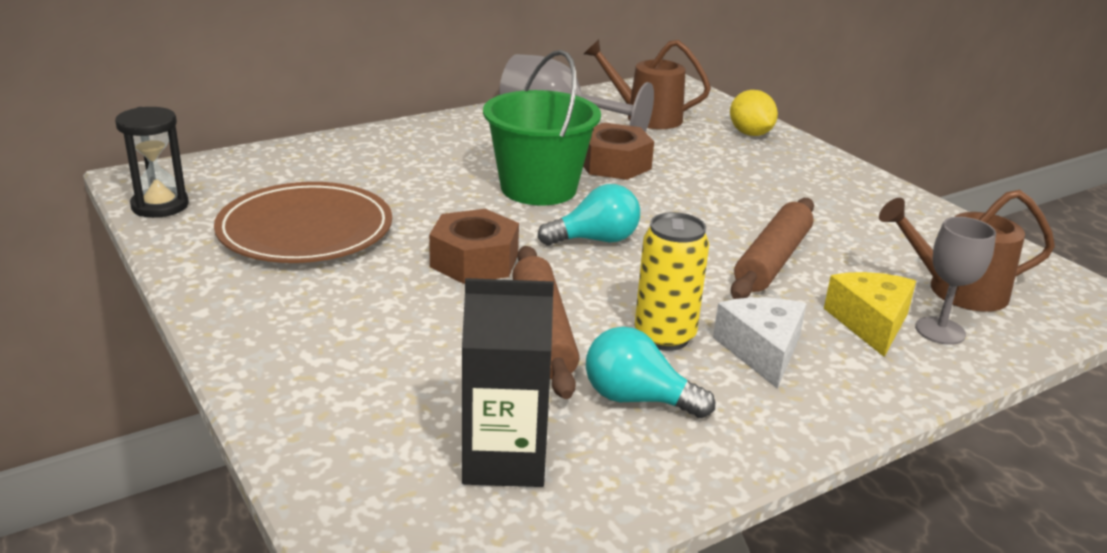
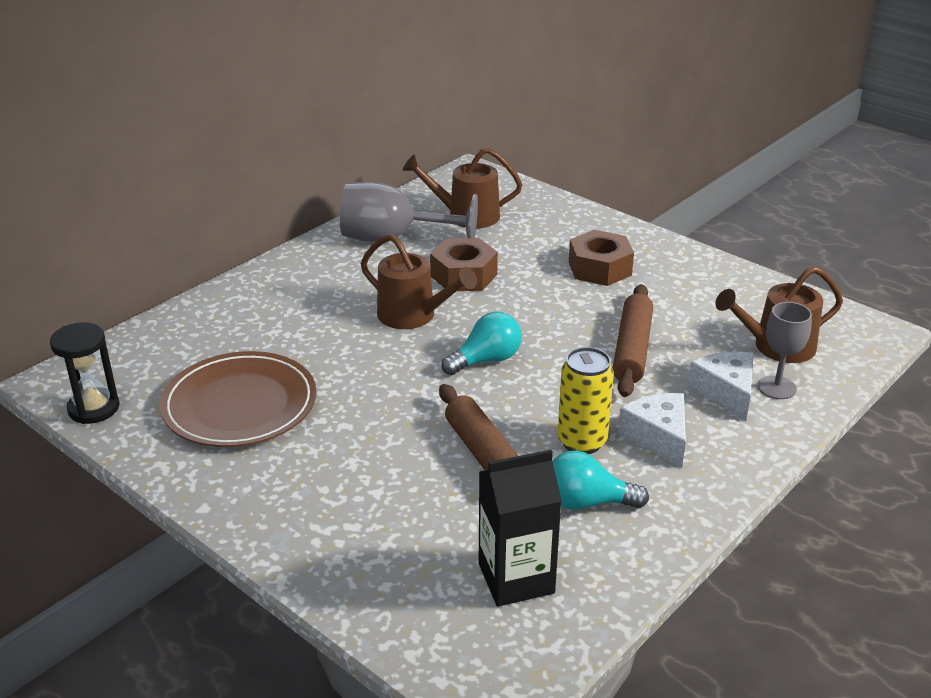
camera: 15 degrees left, 5 degrees up
brown nut [429,209,519,284] -> brown nut moved to [569,230,634,286]
green bucket [483,50,601,206] -> brown watering can [361,234,477,329]
yellow lemon [730,90,778,136] -> none
yellow cheese [824,272,916,357] -> white cheese [687,351,753,421]

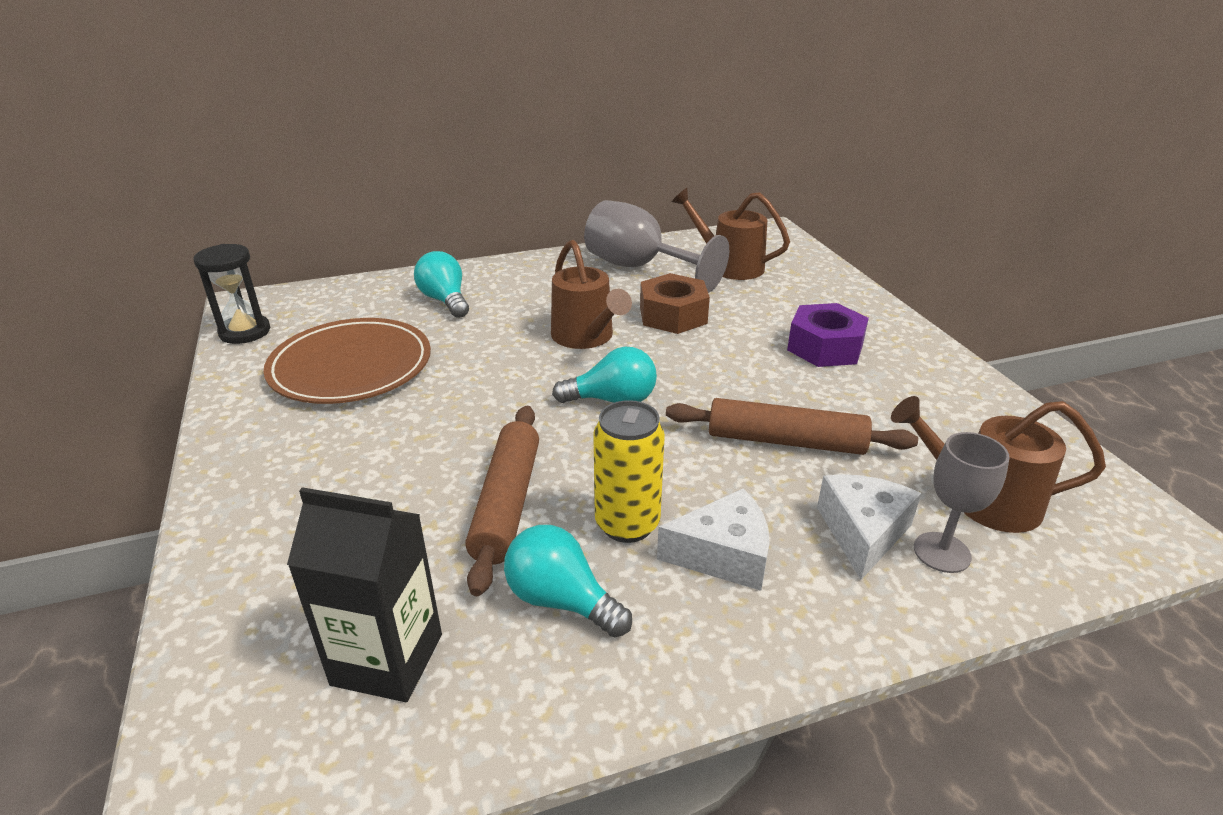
camera: 30 degrees right, 0 degrees up
brown nut [569,230,634,286] -> purple nut [787,303,869,367]
brown rolling pin [612,284,653,397] -> brown rolling pin turned 60 degrees clockwise [666,398,918,455]
white cheese [618,393,686,468] -> white cheese turned 75 degrees clockwise [657,489,769,591]
none -> turquoise light bulb [414,251,469,318]

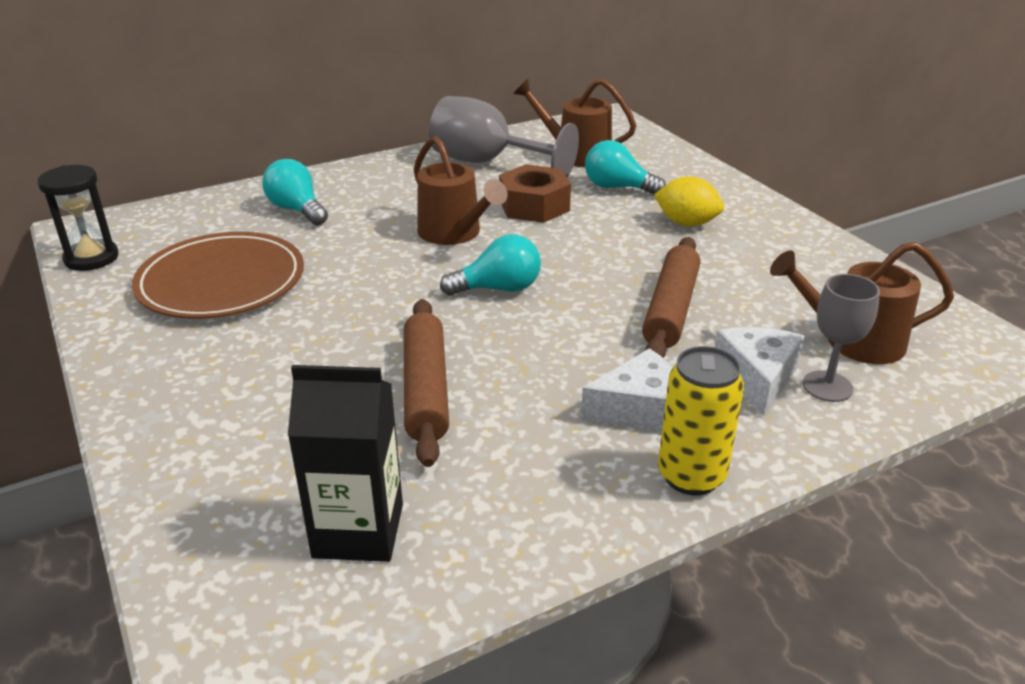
camera: 10 degrees left, 0 degrees up
turquoise light bulb [504,525,632,637] -> turquoise light bulb moved to [585,140,666,194]
yellow can [593,400,665,543] -> yellow can moved to [658,346,744,495]
brown rolling pin [666,398,918,455] -> brown rolling pin turned 75 degrees counterclockwise [642,237,700,358]
purple nut [787,303,869,367] -> yellow lemon [654,176,724,226]

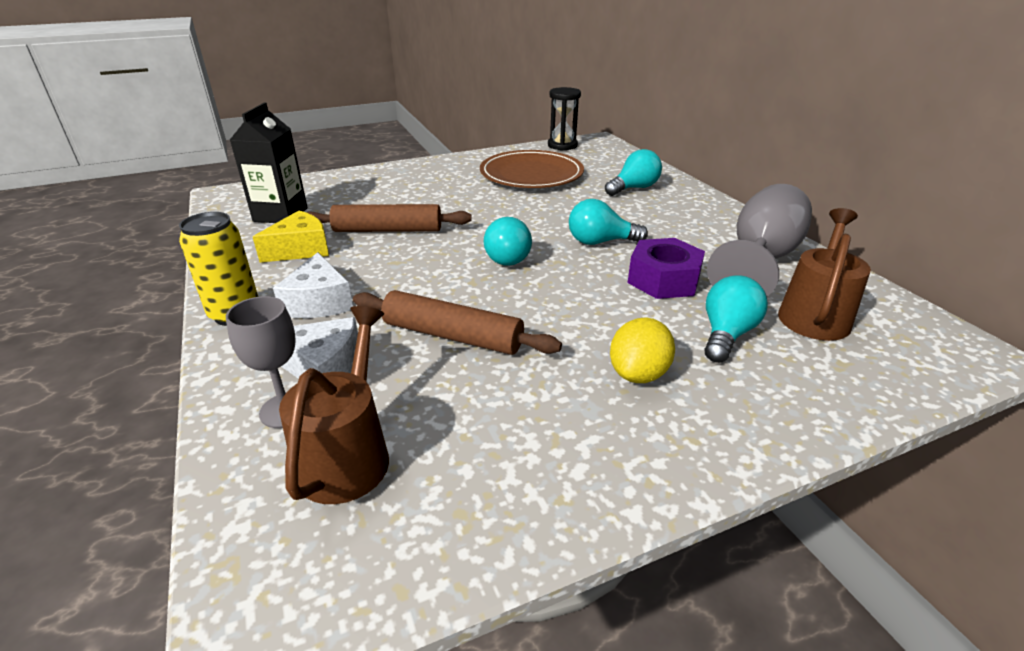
camera: 95 degrees right, 0 degrees up
brown watering can [414,136,508,245] -> turquoise light bulb [569,199,648,245]
brown nut [499,164,571,223] -> purple nut [628,238,705,299]
none -> yellow cheese [253,211,329,262]

